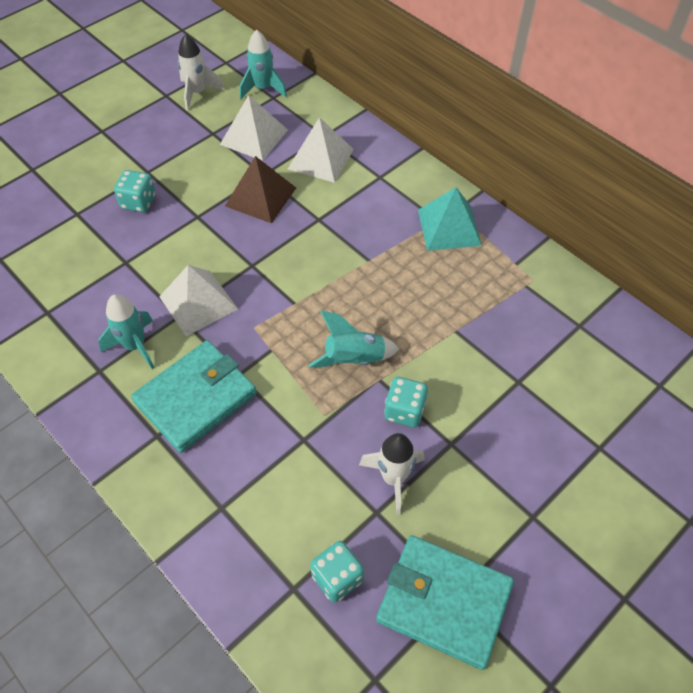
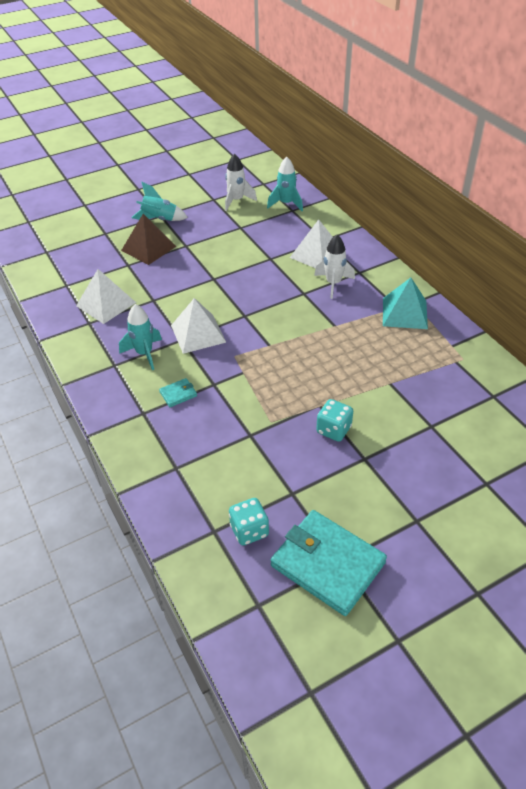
camera: 15 degrees right, 10 degrees down
turquoise dice [114,170,156,212] -> none
turquoise wallet [131,340,257,453] -> turquoise wallet [159,378,197,407], size x0.41
white pyramid [220,95,288,161] -> white pyramid moved to [76,269,136,324]
brown pyramid [225,156,296,223] -> brown pyramid moved to [121,214,176,265]
turquoise rocket [309,311,399,368] -> turquoise rocket moved to [131,182,188,221]
white rocket [359,433,425,515] -> white rocket moved to [314,235,355,299]

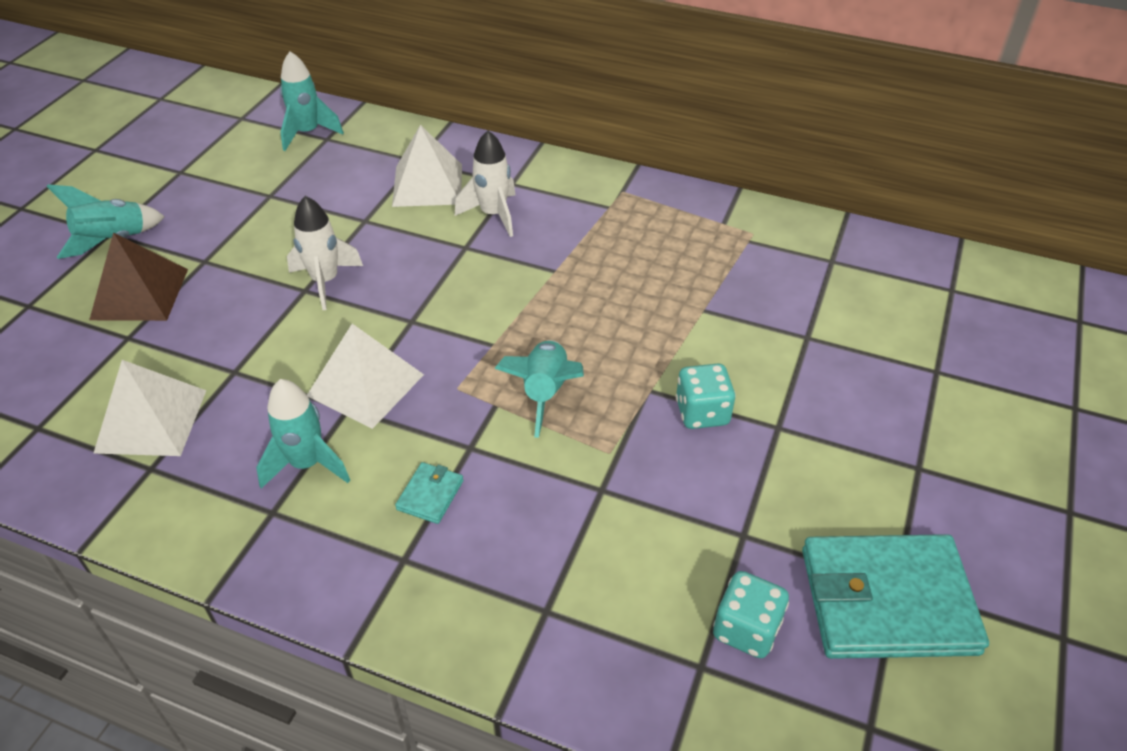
camera: 40 degrees left, 0 degrees up
white rocket [225,154,257,211] -> white rocket moved to [287,196,363,310]
turquoise pyramid [383,278,428,329] -> none
none -> turquoise rocket [495,340,584,438]

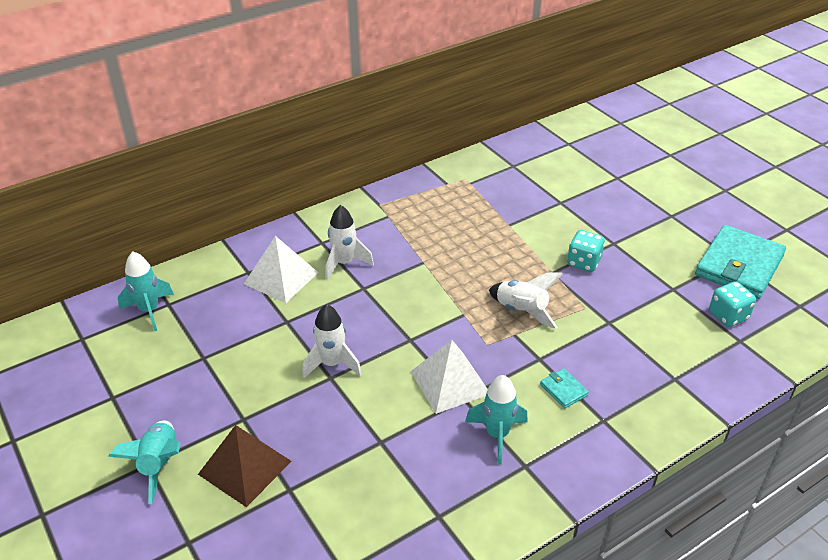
camera: 55 degrees left, 5 degrees down
white pyramid [93,360,206,456] -> none
turquoise rocket [495,340,584,438] -> white rocket [489,272,563,329]

